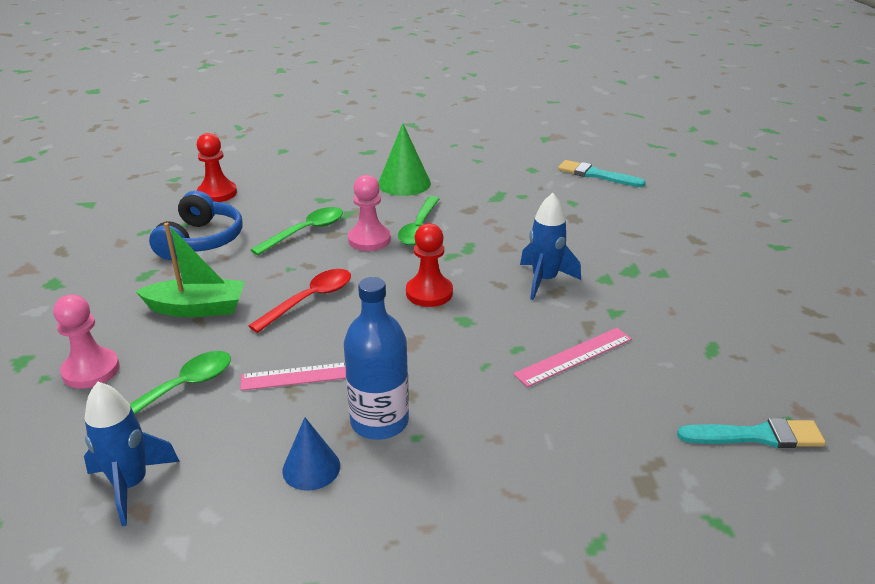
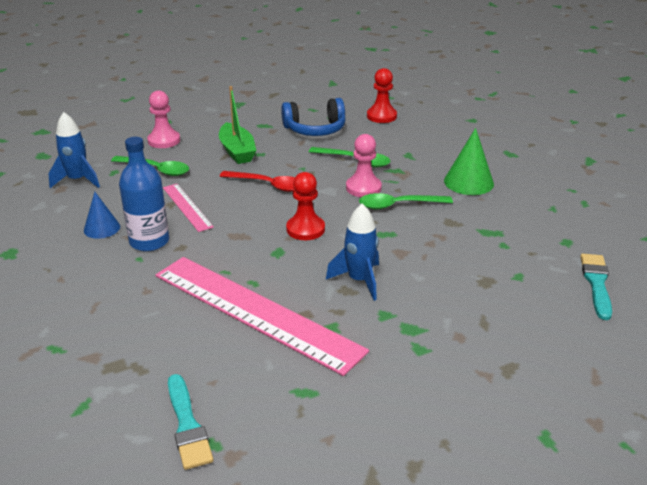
camera: 70 degrees right, 0 degrees up
pink ruler [513,328,632,387] -> pink ruler [156,257,369,376], size x2.13

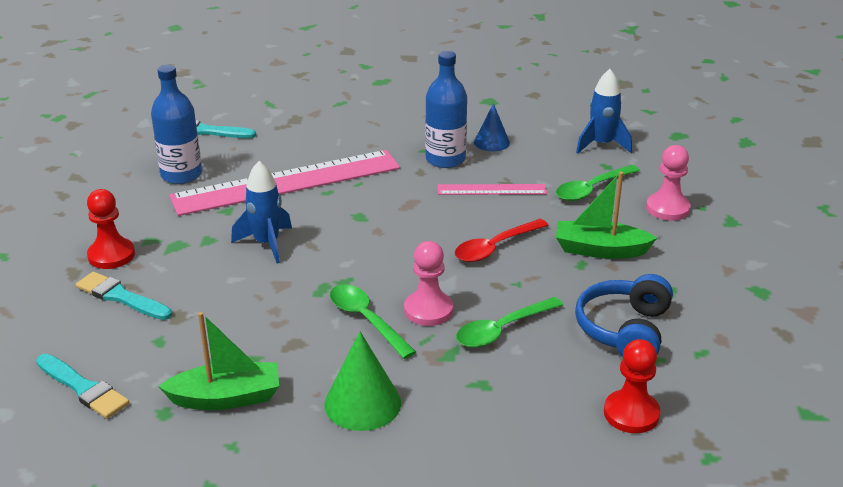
camera: 120 degrees right, 0 degrees up
red pawn [286,172,325,240] -> red pawn moved to [87,189,135,269]
green spoon [359,193,453,209] -> green spoon turned 60 degrees counterclockwise [330,285,416,359]
none -> turquoise brush [76,272,172,320]
none -> blue bottle [151,65,202,184]
none -> green boat [158,312,279,410]

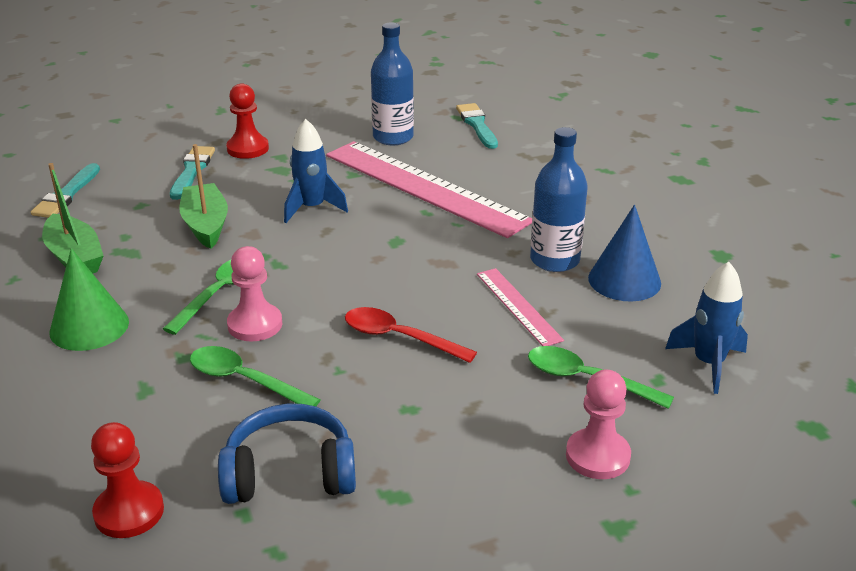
camera: 65 degrees right, 0 degrees up
blue cone [474,103,510,152] -> blue cone [588,205,661,302], size x1.53
green boat [556,172,657,259] -> green boat moved to [179,144,228,249]

